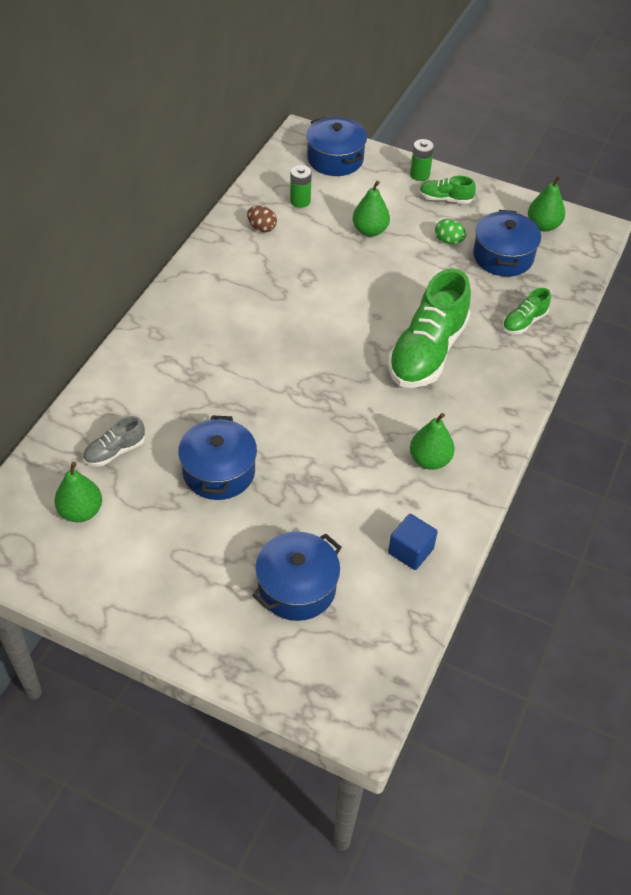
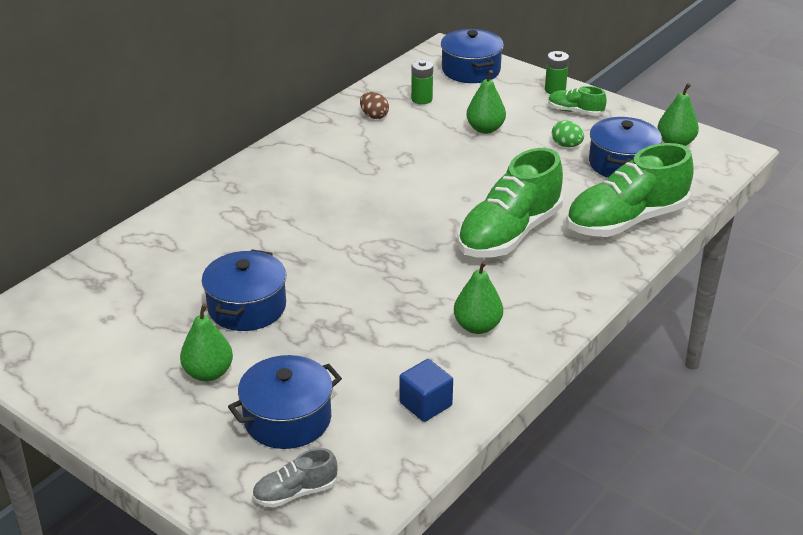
camera: 15 degrees right, 15 degrees down
green pear [54,462,102,522] -> green pear moved to [180,303,233,381]
grey shoe [83,416,145,466] -> grey shoe moved to [252,448,338,507]
green shoe [502,288,551,334] -> green shoe [566,143,694,237], size x2.13

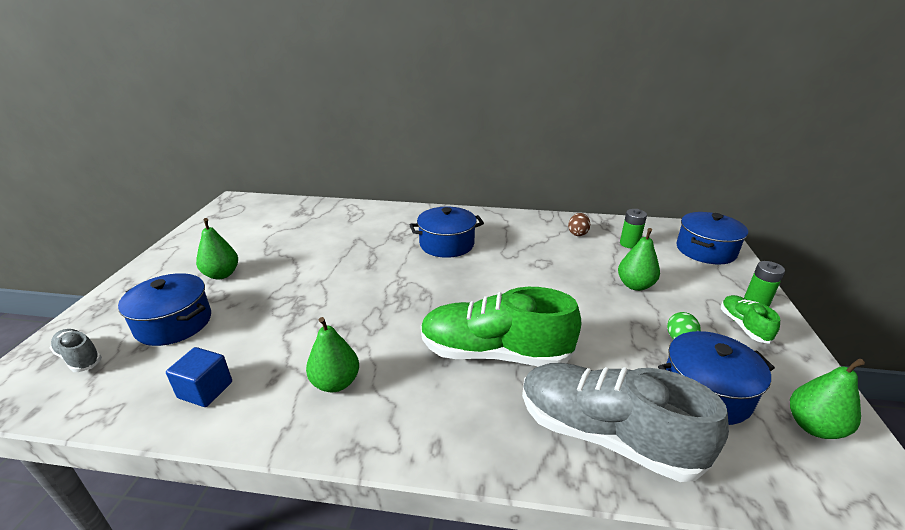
camera: 60 degrees right, 5 degrees down
blue pot [202,250,286,331] -> blue pot moved to [410,207,484,258]
green shoe [566,143,694,237] -> grey shoe [522,363,729,482]

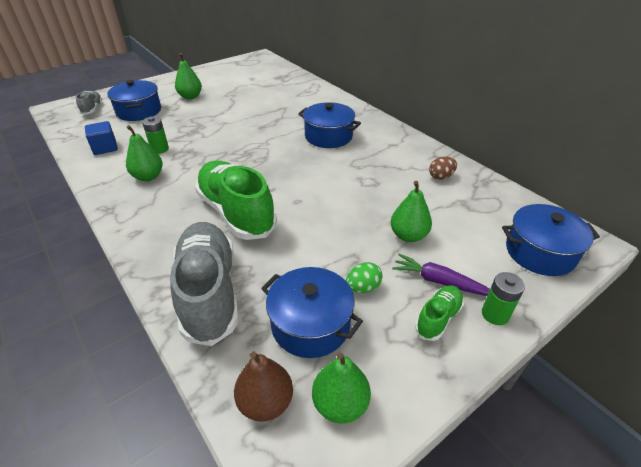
camera: 45 degrees right, 10 degrees up
green battery [620,209,647,249] -> green battery moved to [142,116,169,154]
none -> brown pear [234,351,293,422]
none -> purple carrot [392,254,490,296]

